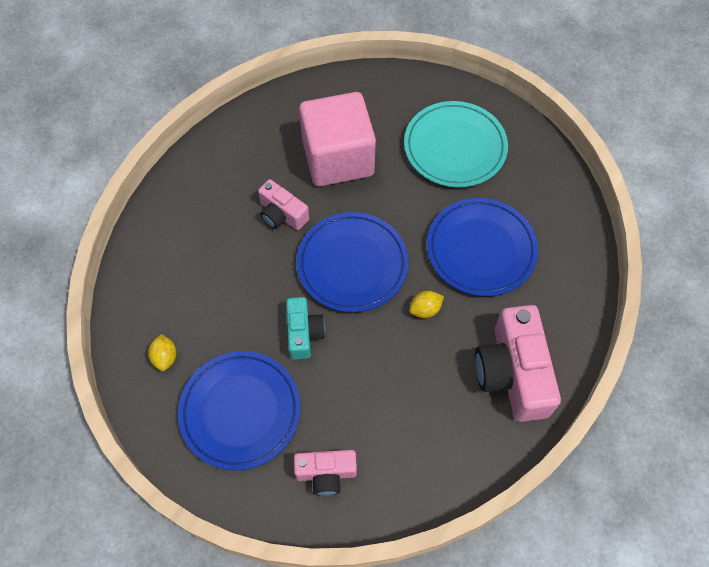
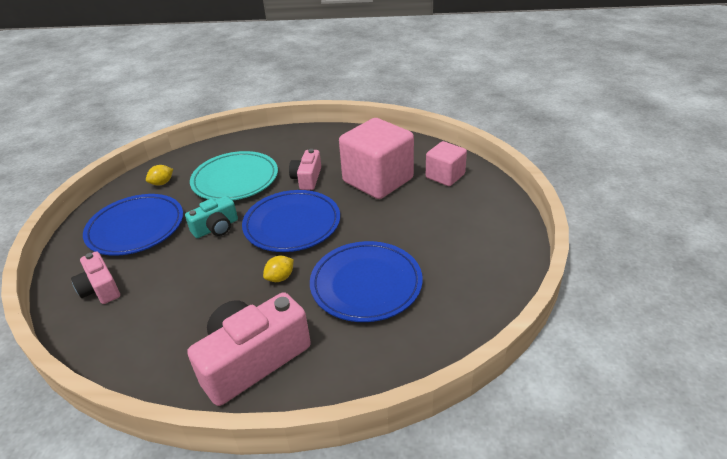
camera: 60 degrees right, 25 degrees down
turquoise plate [404,101,508,188] -> turquoise plate moved to [190,151,278,201]
yellow lemon [409,291,444,318] -> yellow lemon turned 75 degrees counterclockwise [263,256,294,282]
none -> pink cube [426,141,467,186]

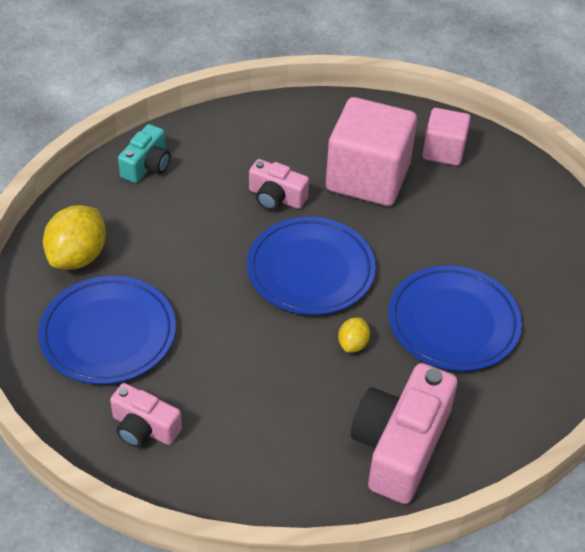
camera: 30 degrees left, 10 degrees up
yellow lemon [146,165,173,185] -> yellow lemon [43,205,106,269], size x1.96
turquoise camera [185,196,238,238] -> turquoise camera moved to [118,124,170,183]
turquoise plate [190,151,278,201] -> none
pink camera [289,149,321,190] -> pink camera turned 45 degrees counterclockwise [249,159,309,210]

